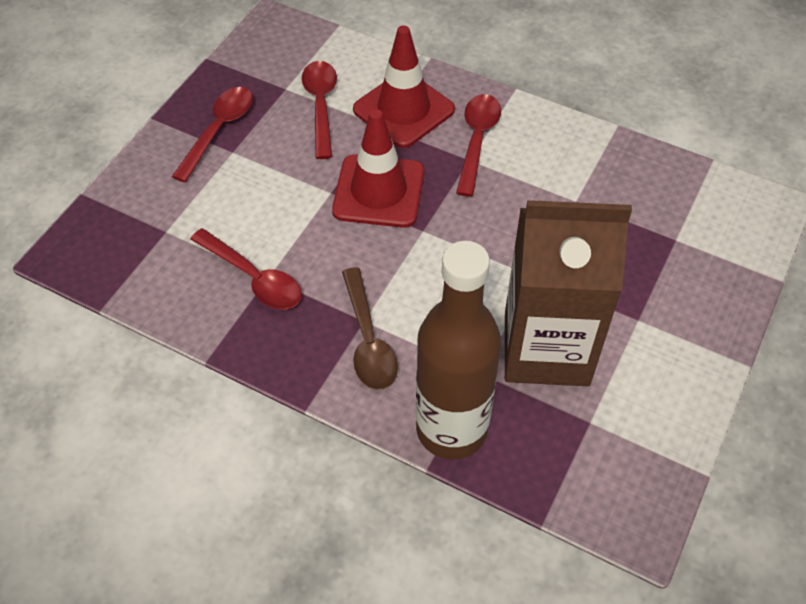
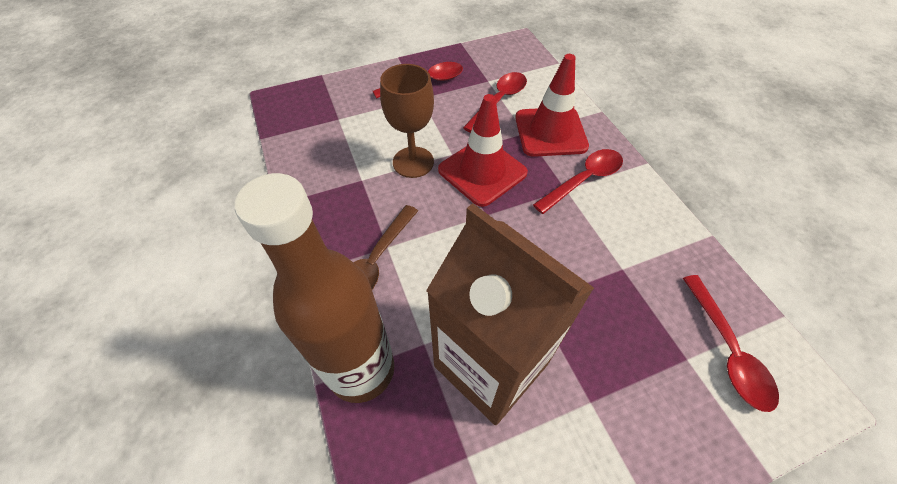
camera: 40 degrees right, 0 degrees up
red spoon [191,228,302,310] -> red spoon moved to [683,275,779,412]
none -> brown goblet [380,64,434,178]

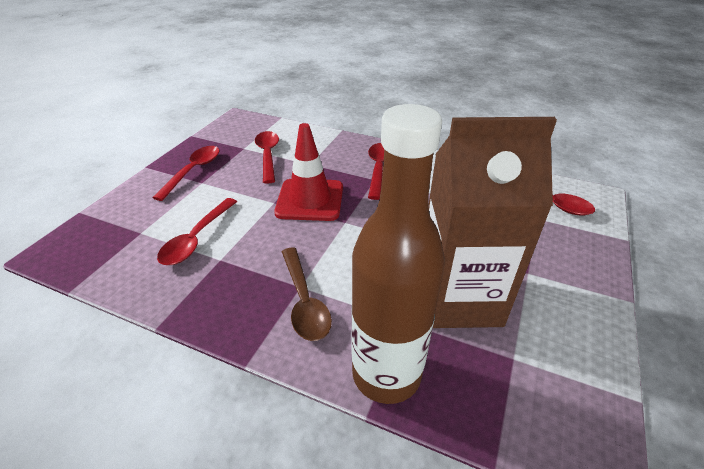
camera: 45 degrees left, 15 degrees down
brown goblet [380,64,434,178] -> none
red traffic cone [515,54,589,157] -> none
none -> red spoon [157,198,237,265]

